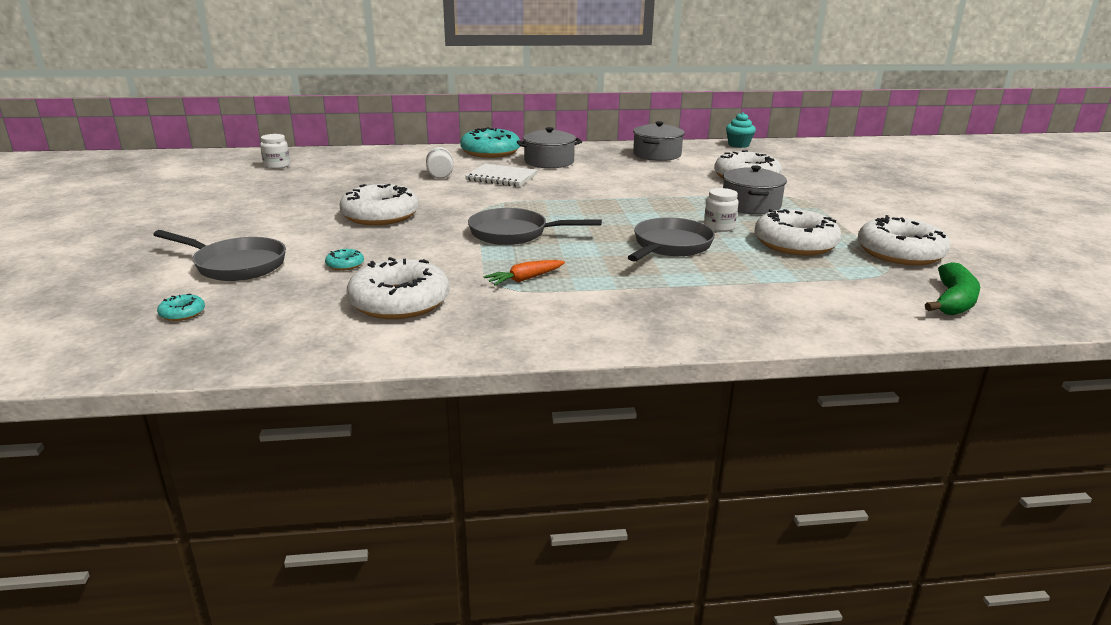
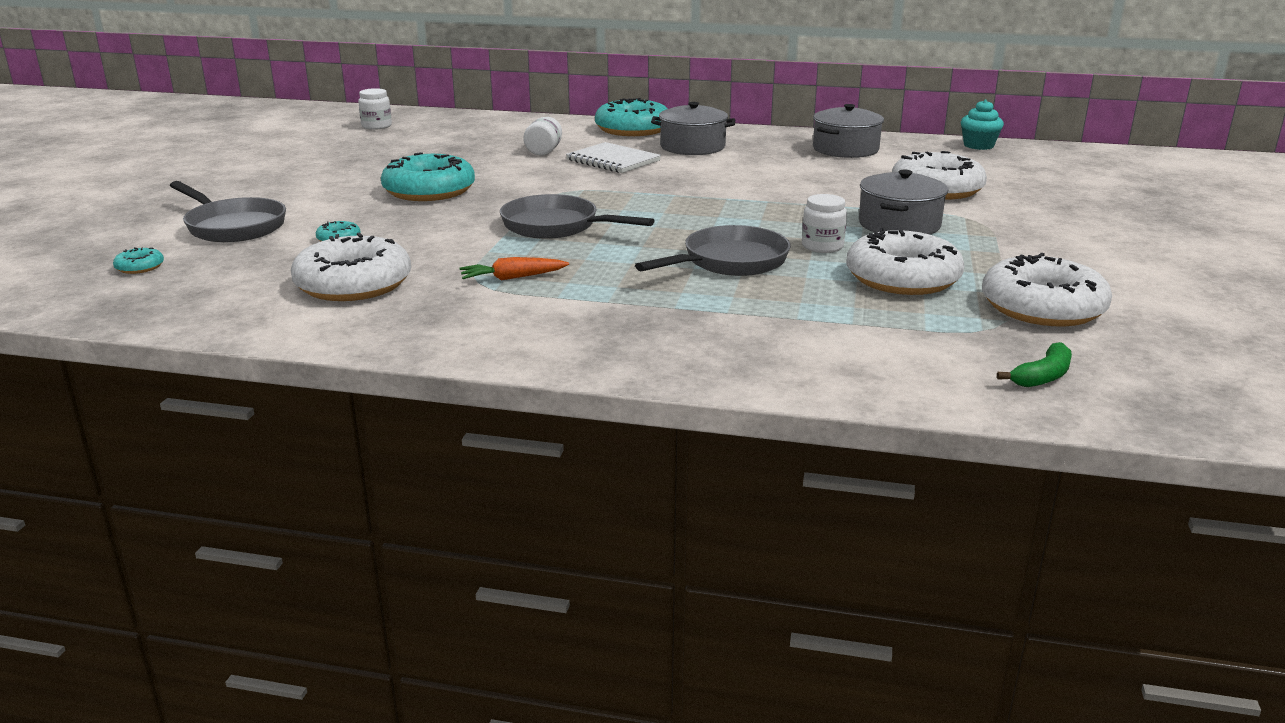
camera: 20 degrees right, 0 degrees up
white donut [339,184,419,225] -> turquoise donut [381,152,475,201]
green banana [925,262,980,315] -> green banana [997,342,1072,387], size x0.65

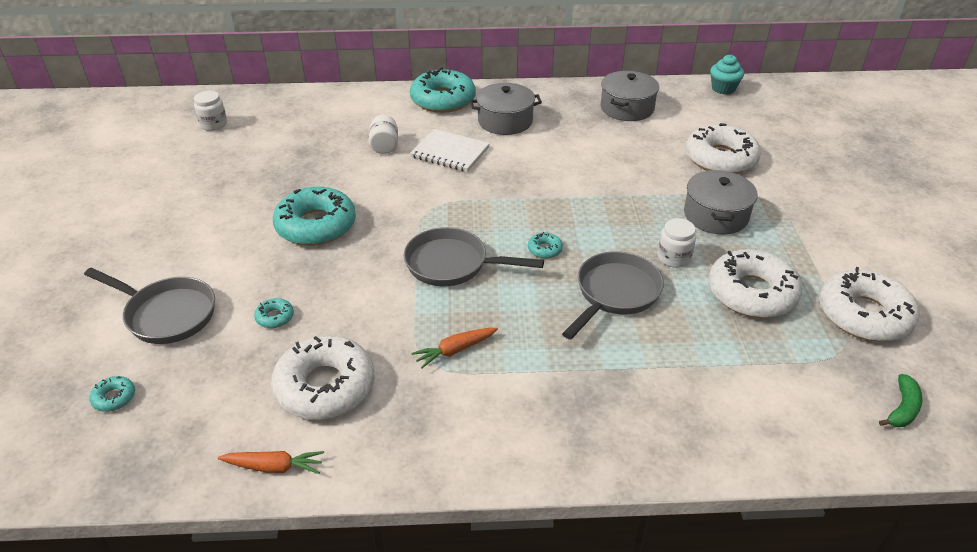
camera: 15 degrees left, 15 degrees up
none -> orange carrot [218,451,324,474]
none -> turquoise donut [528,232,563,259]

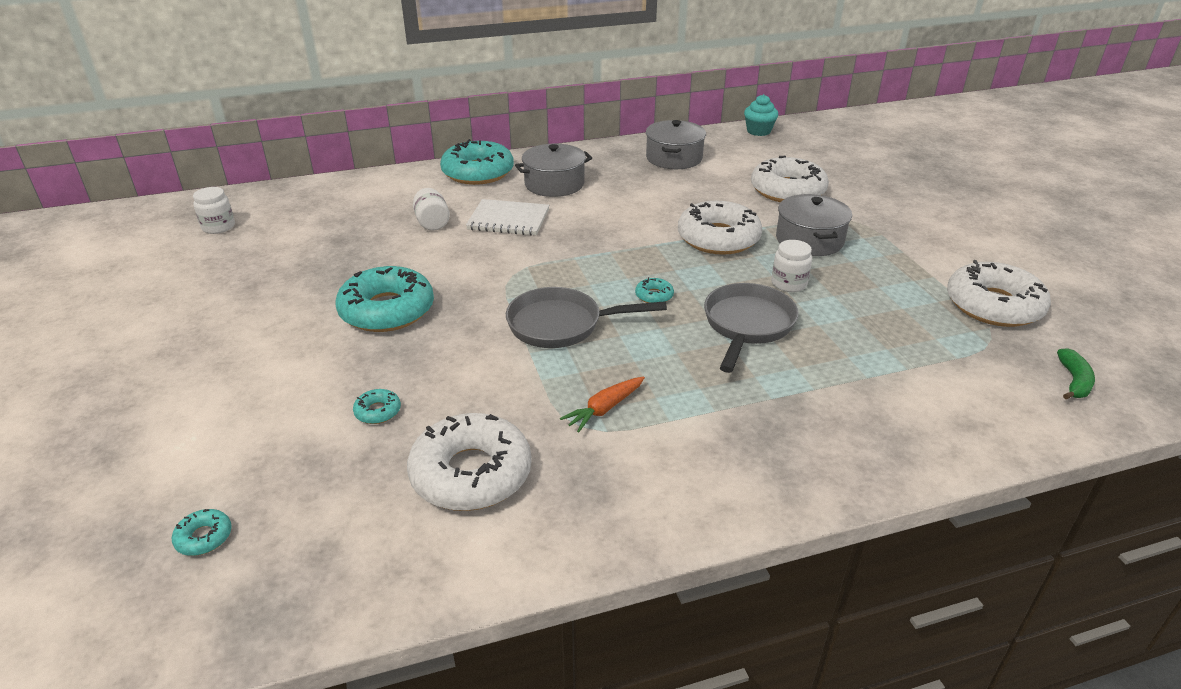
camera: 15 degrees left, 5 degrees down
grey pan [84,267,215,344] -> none
orange carrot [218,451,324,474] -> none
white donut [708,249,802,318] -> white donut moved to [678,201,762,255]

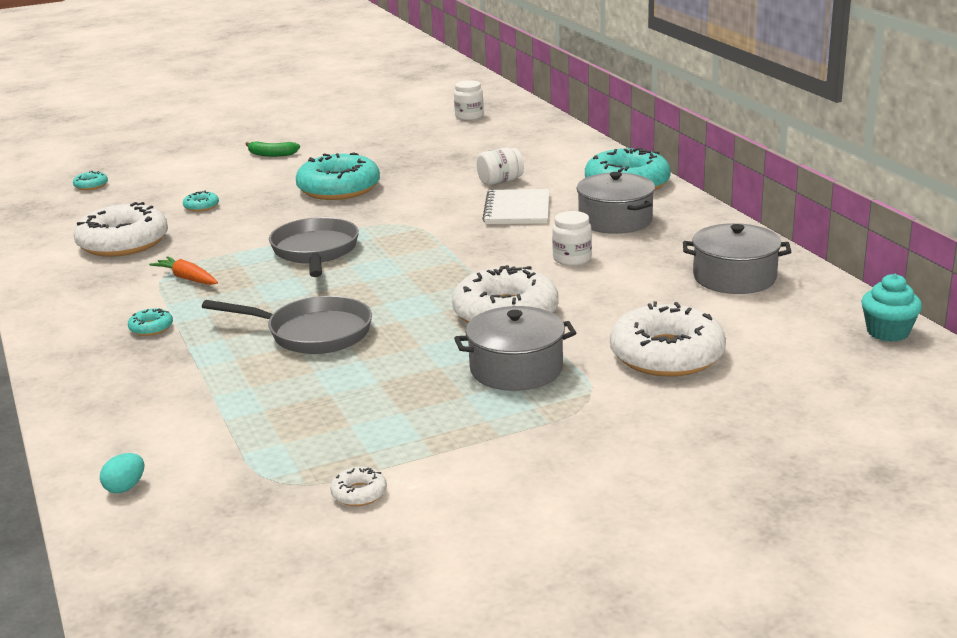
camera: 85 degrees right, 10 degrees down
turquoise donut [635,277,674,303] -> turquoise donut moved to [128,309,173,336]
white jar [771,240,812,292] -> white jar moved to [552,211,592,266]
white donut [947,260,1051,327] -> white donut [330,467,387,506], size x0.42
green banana [1057,348,1095,400] -> green banana moved to [245,141,300,157]
none -> turquoise egg [100,453,144,493]

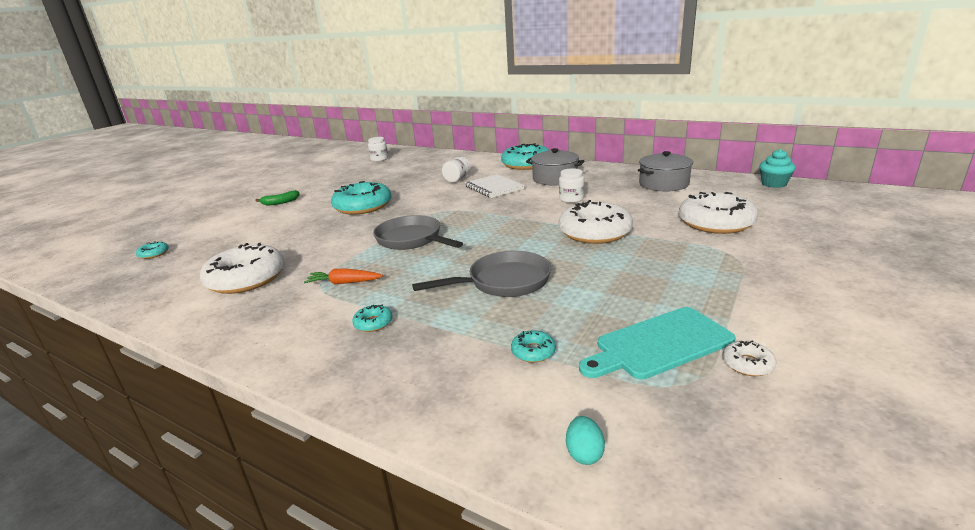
camera: 35 degrees left, 0 degrees up
turquoise donut [183,191,219,212] -> turquoise donut moved to [511,330,556,363]
grey pot [454,306,576,391] -> none
none -> turquoise cutting board [579,307,736,379]

